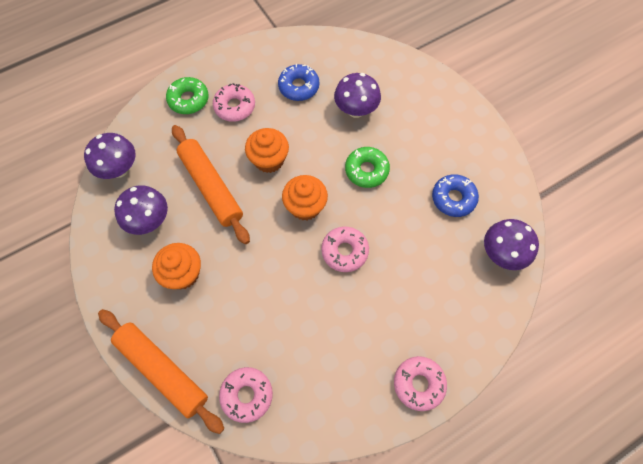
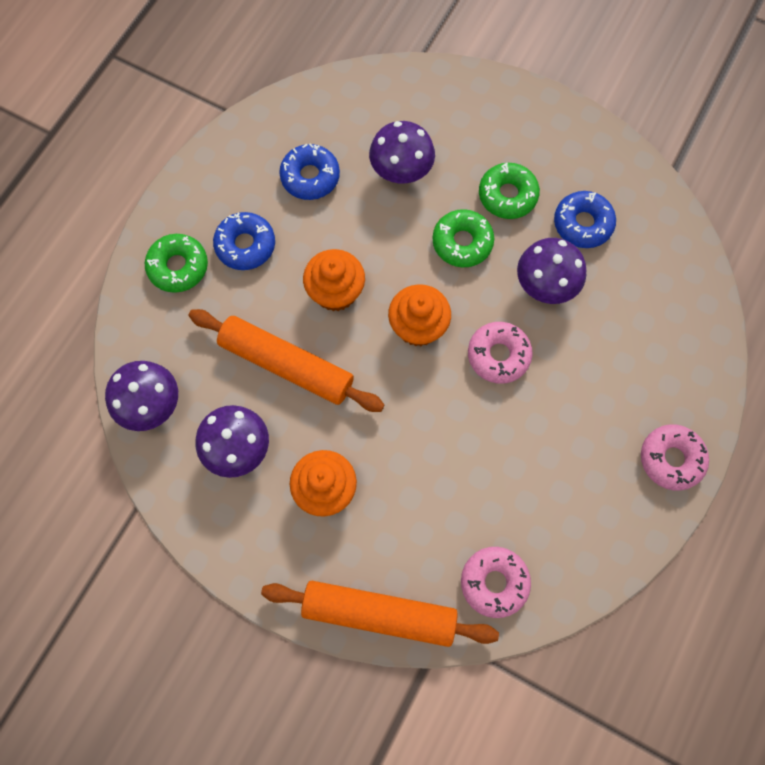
camera: 30 degrees left, 5 degrees up
pink donut [213,83,255,122] -> blue donut [213,212,275,270]
purple mushroom [484,219,539,270] -> purple mushroom moved to [517,238,586,304]
none -> green donut [479,163,540,219]

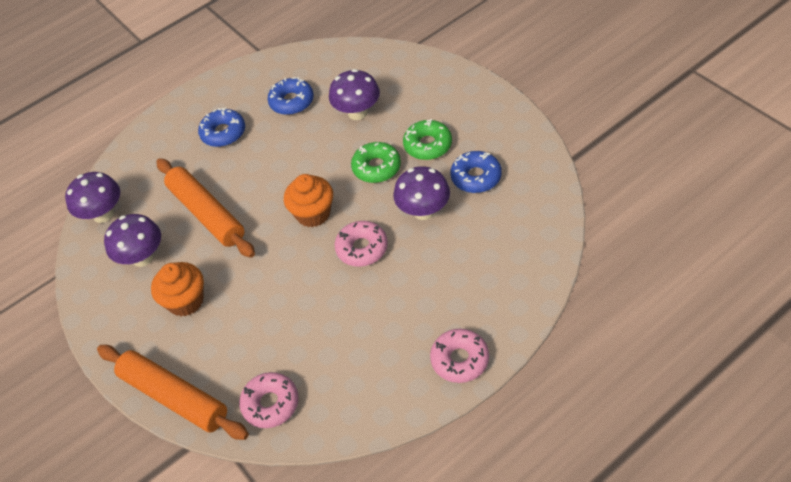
camera: 30 degrees right, 20 degrees down
green donut [145,234,208,293] -> none
orange cupcake [303,249,365,311] -> none

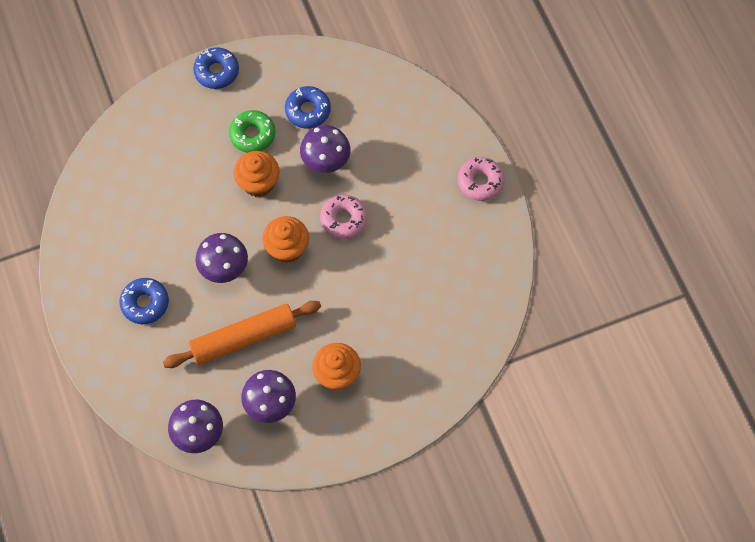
camera: 80 degrees left, 15 degrees up
orange rolling pin [97,345,249,440] -> none
pink donut [239,372,298,428] -> none
blue donut [267,77,314,115] -> blue donut moved to [193,47,239,89]
purple mushroom [329,69,380,120] -> purple mushroom moved to [196,233,248,283]
green donut [351,142,401,183] -> orange cupcake [234,151,280,197]

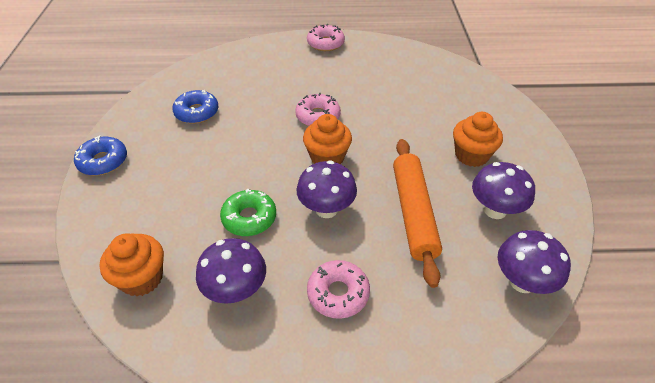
camera: 70 degrees left, 20 degrees down
blue donut [120,278,169,324] -> pink donut [307,260,370,319]
green donut [229,110,276,153] -> green donut moved to [220,189,276,236]
orange cupcake [234,151,280,197] -> orange cupcake moved to [99,233,164,296]
purple mushroom [300,125,351,173] -> purple mushroom moved to [196,238,266,304]

